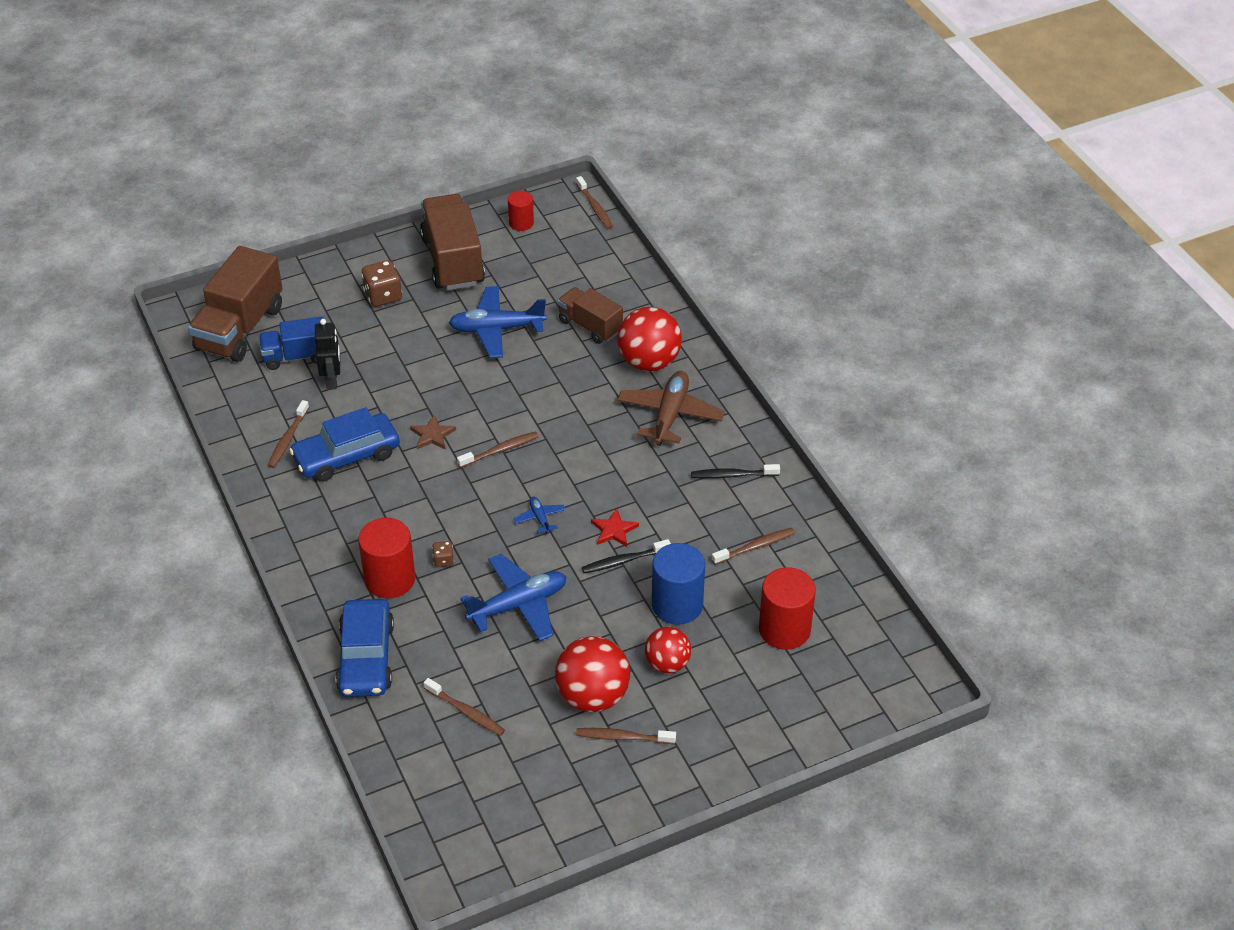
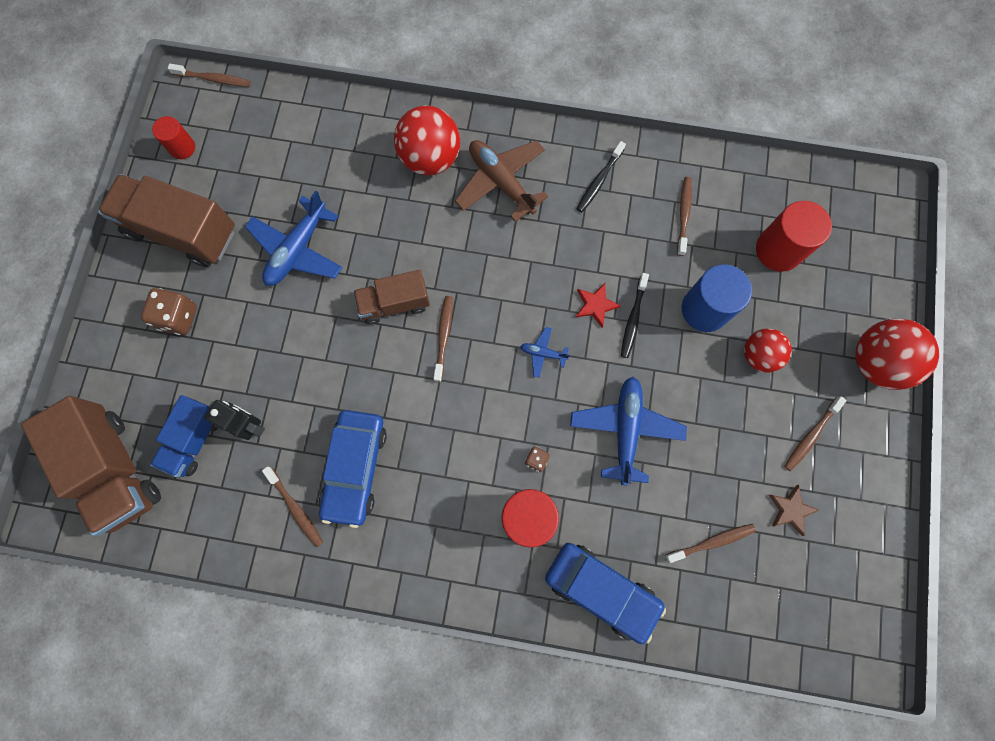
camera: 55 degrees left, 30 degrees up
brown star [410,415,456,450] -> brown star moved to [769,485,819,536]
red ball [555,636,630,712] -> red ball moved to [856,319,939,390]
brown truck [558,287,623,344] -> brown truck moved to [353,270,430,325]

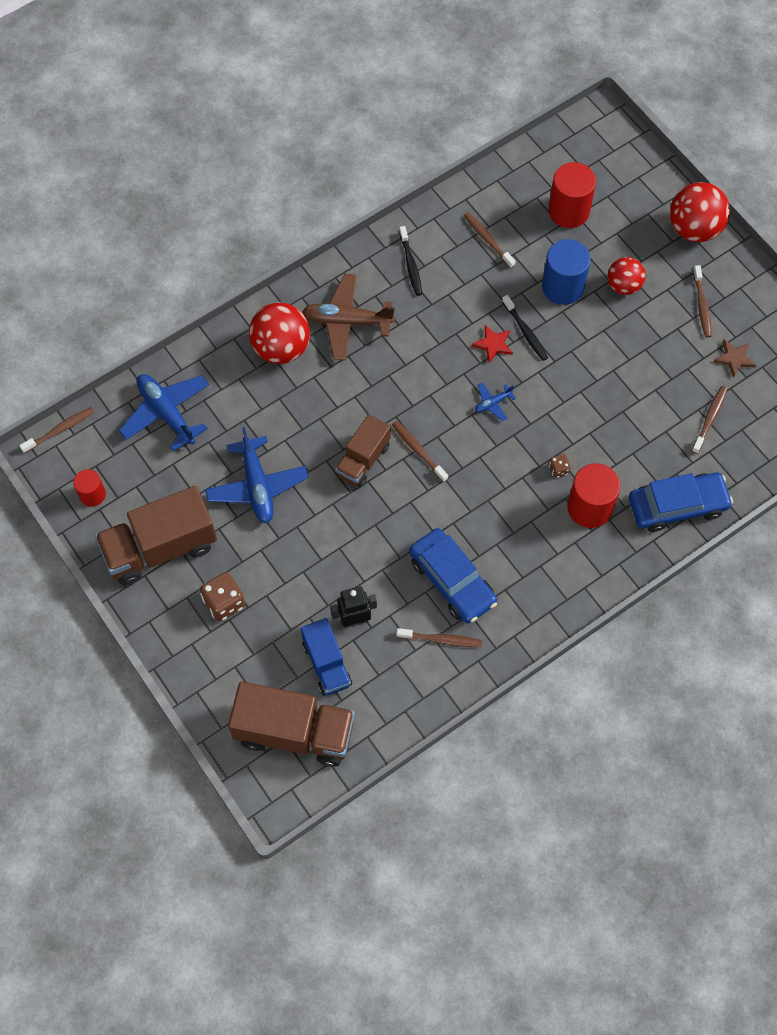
camera: 45 degrees left, 10 degrees down
blue plane [570,377,687,485] -> blue plane moved to [119,374,209,451]

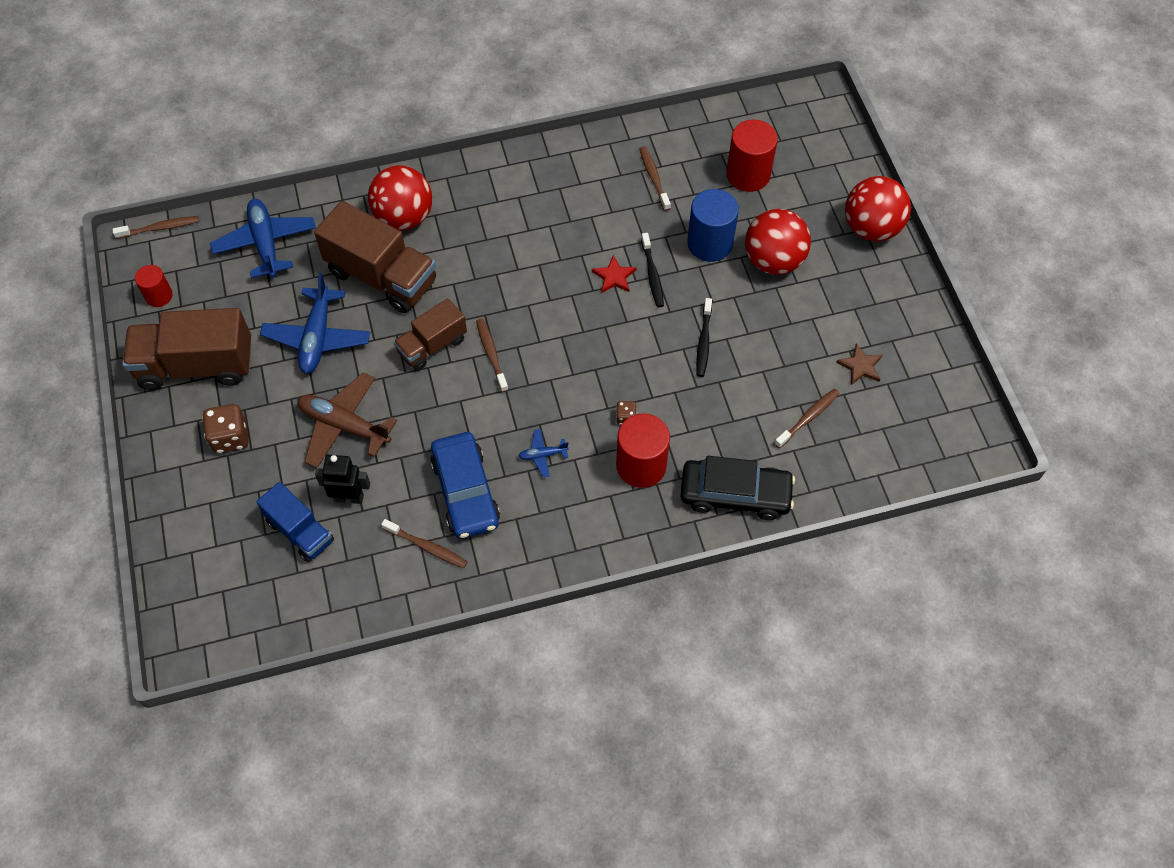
camera: 20 degrees right, 5 degrees down
brown truck [228,681,355,767] -> brown truck moved to [314,201,436,313]
blue truck [301,618,352,696] -> blue truck turned 45 degrees counterclockwise [256,482,334,562]
brown plane [302,274,395,360] -> brown plane moved to [297,372,397,468]
black toothbrush [399,226,422,296] -> black toothbrush moved to [696,298,712,377]
blue plane [475,382,516,421] -> blue plane moved to [518,429,569,477]
red ball [608,257,646,295] -> red ball [745,209,811,275], size x1.59
blue car [629,473,733,532] -> black car [680,456,795,520]
brown toothbrush [693,265,712,337] -> none

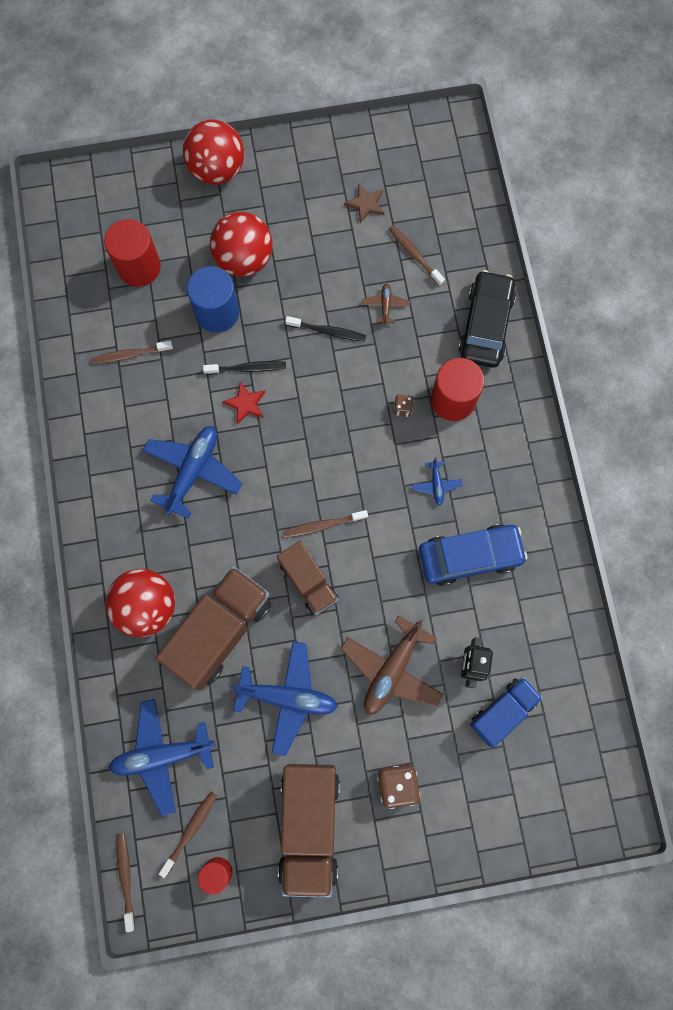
camera: 85 degrees left, 15 degrees up
brown toothbrush [381,519,468,568] -> brown toothbrush moved to [159,792,217,878]
none -> blue plane [143,426,243,519]
none -> brown plane [362,283,410,325]

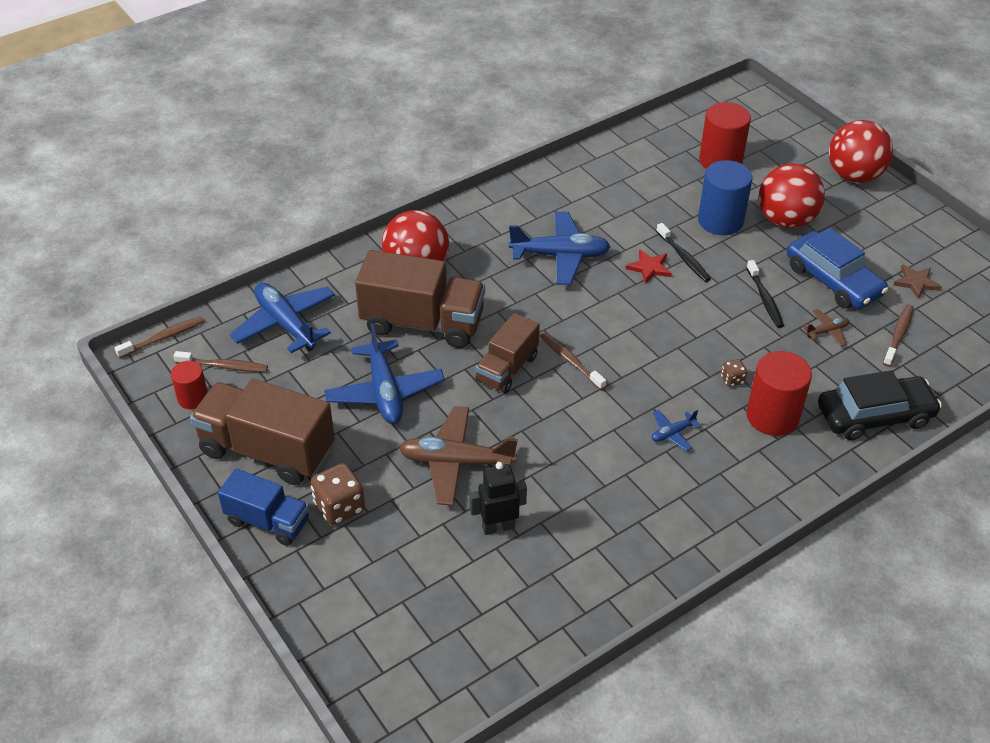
camera: 65 degrees right, 30 degrees down
brown toothbrush [91,340,173,364] -> none
brown truck [278,764,340,898] -> brown truck turned 45 degrees clockwise [190,379,335,485]
blue car [419,524,527,586] -> blue car moved to [787,228,888,309]
blue truck [470,677,543,747] -> blue truck moved to [218,469,309,546]

